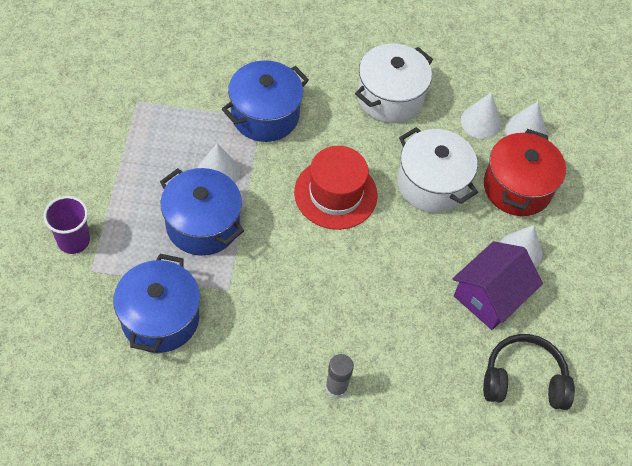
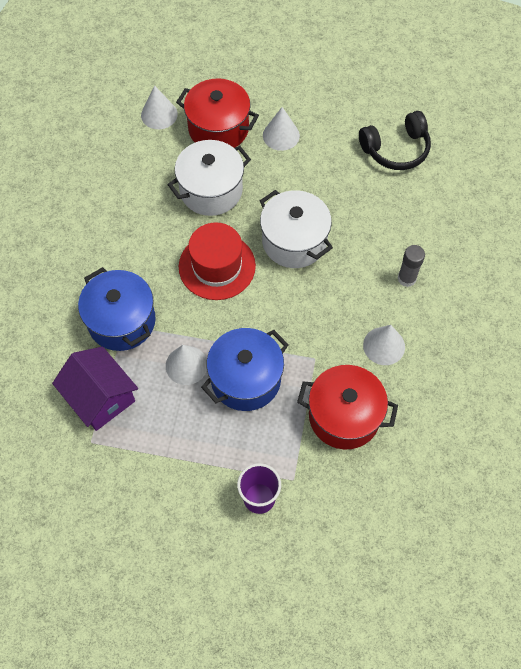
camera: 80 degrees left, 5 degrees up
blue pot [114,254,200,353] -> red pot [297,365,398,449]
white pot [355,43,433,123] -> white pot moved to [260,190,333,268]
purple house [452,241,543,330] -> purple house moved to [52,347,138,431]
white cone [461,92,501,139] -> white cone moved to [363,325,405,365]
black headphones [483,334,575,410] -> black headphones turned 120 degrees counterclockwise [359,111,431,170]

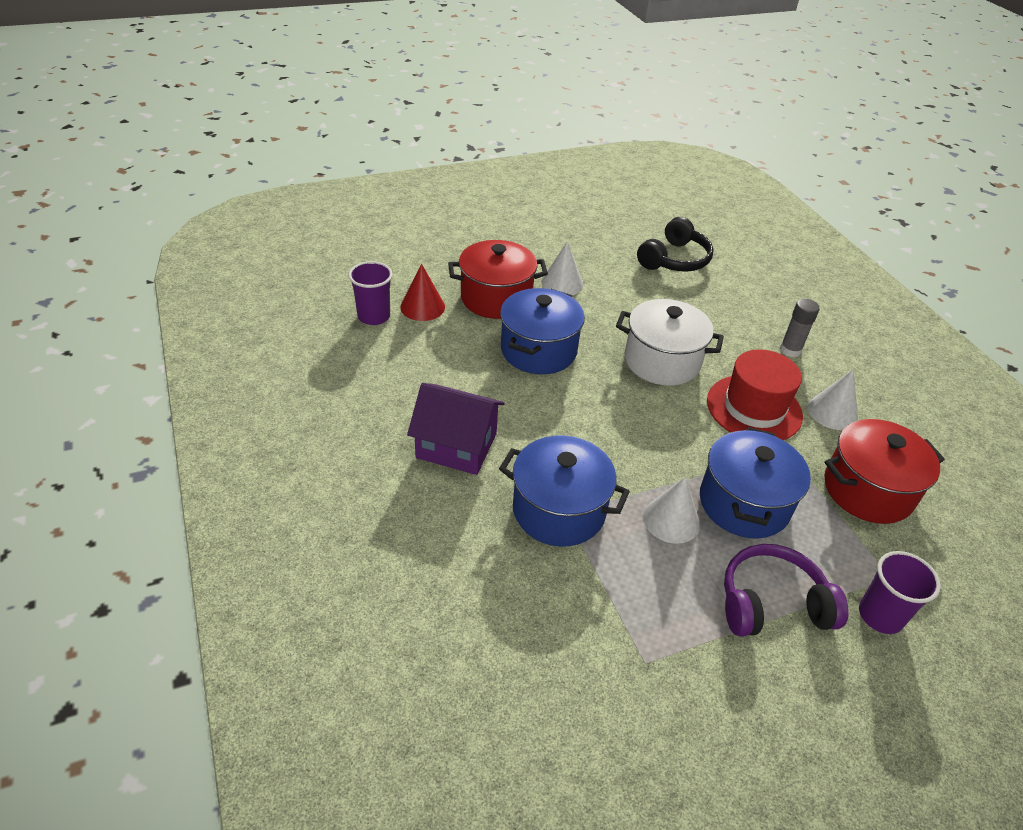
camera: 35 degrees left, 20 degrees down
purple house [52,347,138,431] -> purple house moved to [407,383,505,475]
white cone [141,85,178,129] -> red cone [400,263,445,321]
white pot [167,140,251,216] -> blue pot [500,288,585,374]
red hat [179,222,256,300] -> red hat moved to [707,349,803,440]
none -> purple cup [348,261,393,325]
none -> purple headphones [724,544,849,637]

